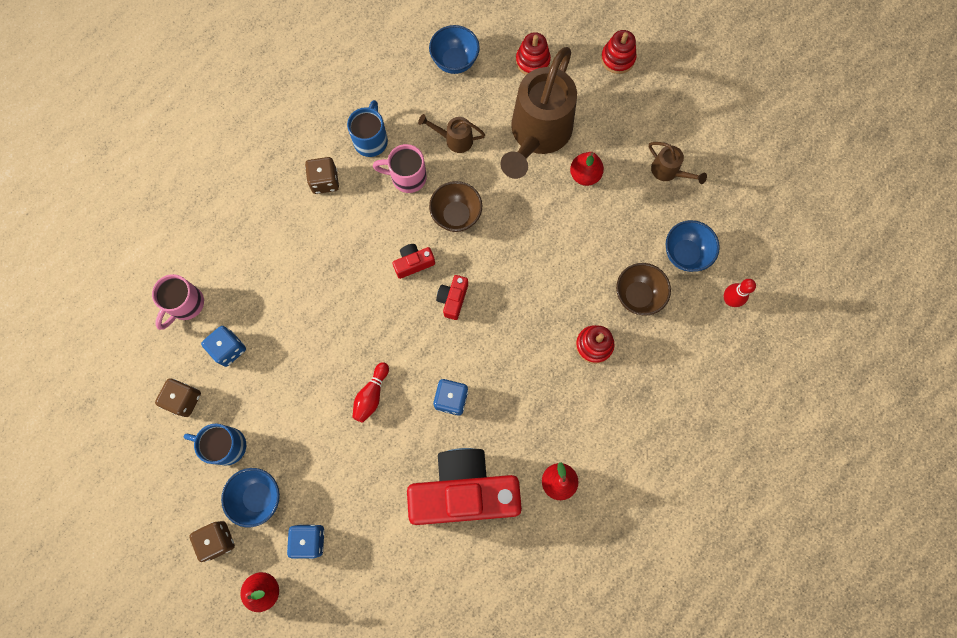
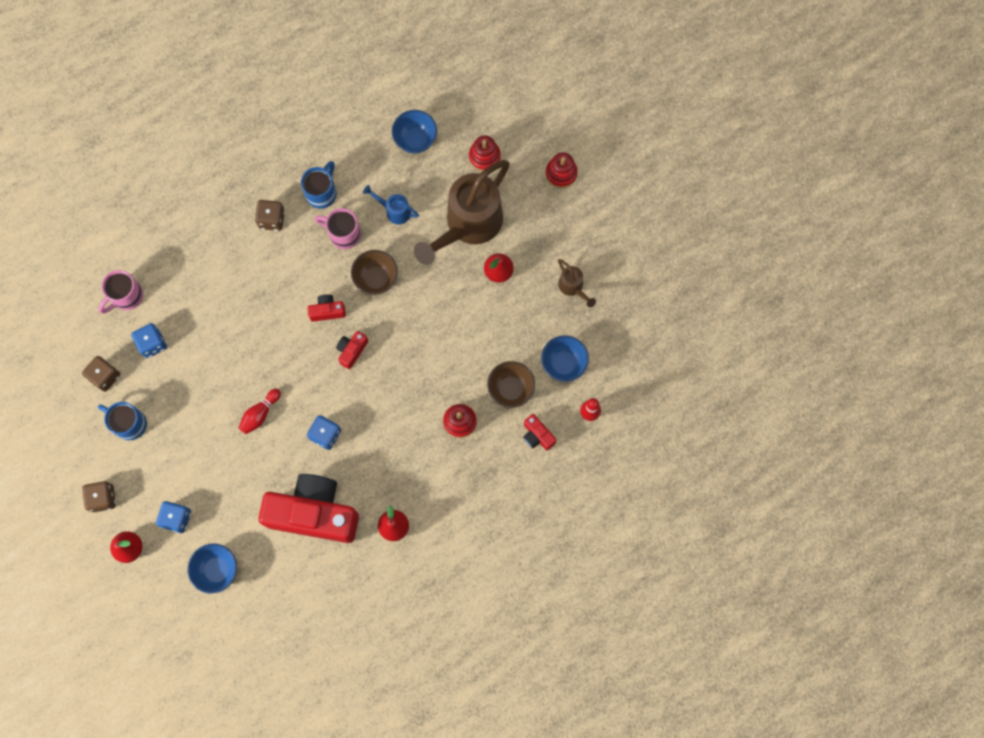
camera: 15 degrees right, 0 degrees up
blue bowl [221,468,280,528] -> blue bowl moved to [187,543,237,594]
brown watering can [418,114,485,153] -> blue watering can [363,185,419,225]
none -> red camera [523,414,557,450]

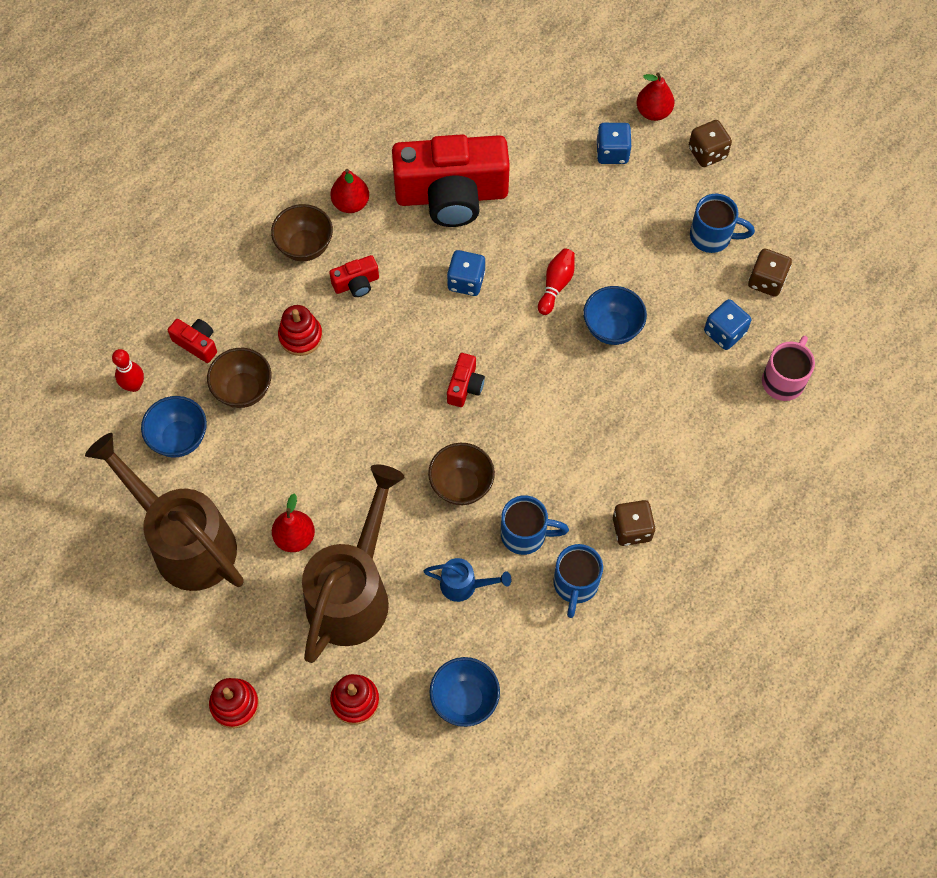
camera: 165 degrees right, 10 degrees down
blue bowl [187,543,237,594] -> blue bowl moved to [583,286,647,345]
red camera [308,294,346,322] -> red camera moved to [329,255,379,297]
pink mug [315,208,361,249] -> blue mug [501,495,569,555]
brown watering can [558,259,596,307] -> brown watering can [85,433,244,591], size x2.31
none -> brown bowl [271,204,333,261]

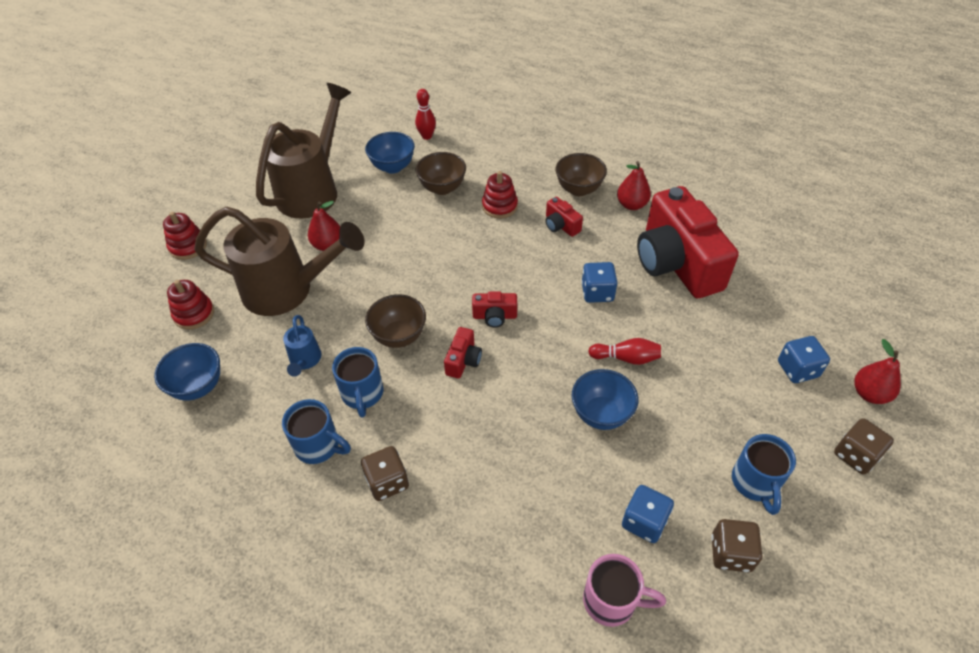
camera: 75 degrees right, 15 degrees down
red camera [168,319,217,363] -> red camera moved to [444,327,482,378]
blue mug [554,544,603,618] -> blue mug turned 150 degrees counterclockwise [282,399,351,464]

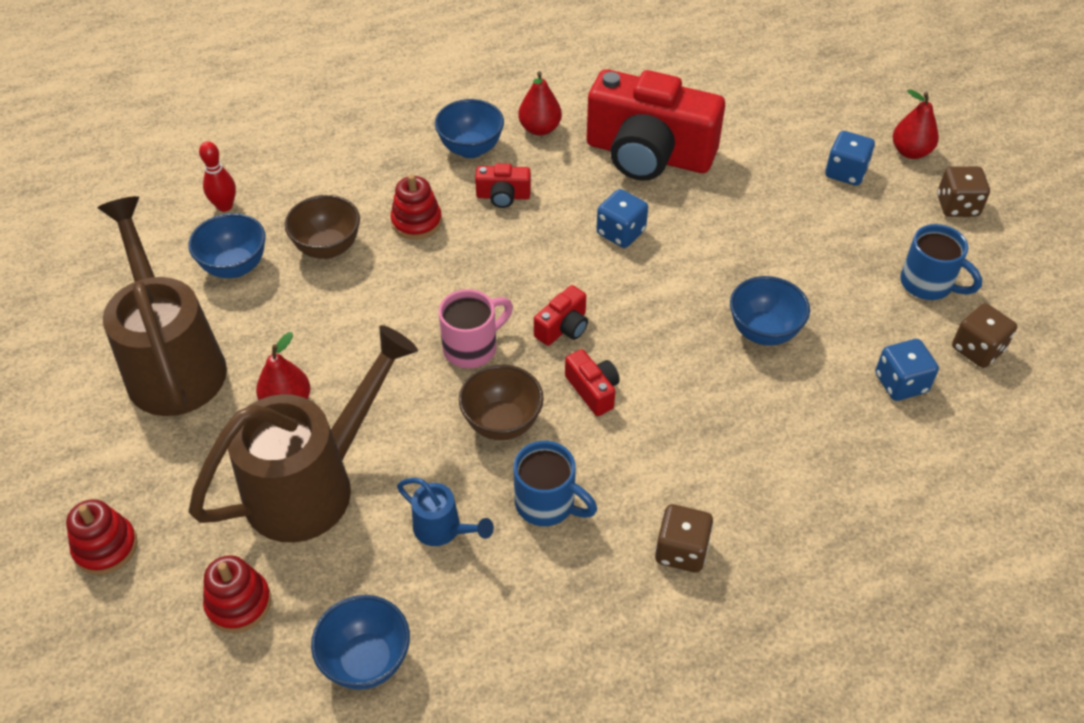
camera: 50 degrees left, 0 degrees up
blue mug [282,399,351,464] -> none
brown bowl [556,153,607,196] -> blue bowl [435,99,504,158]
pink mug [583,554,666,627] -> pink mug moved to [439,289,513,368]
red bowling pin [588,338,661,365] -> none

